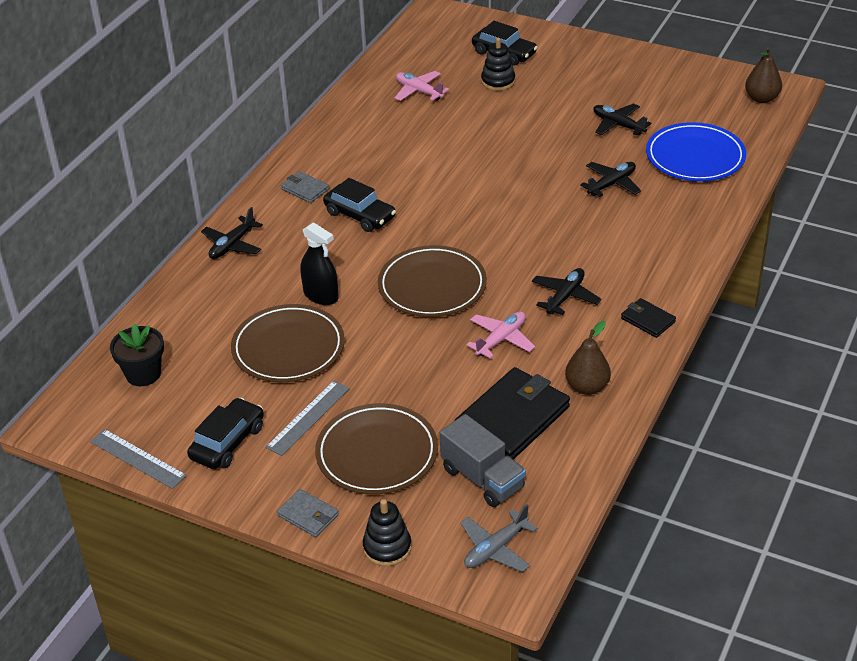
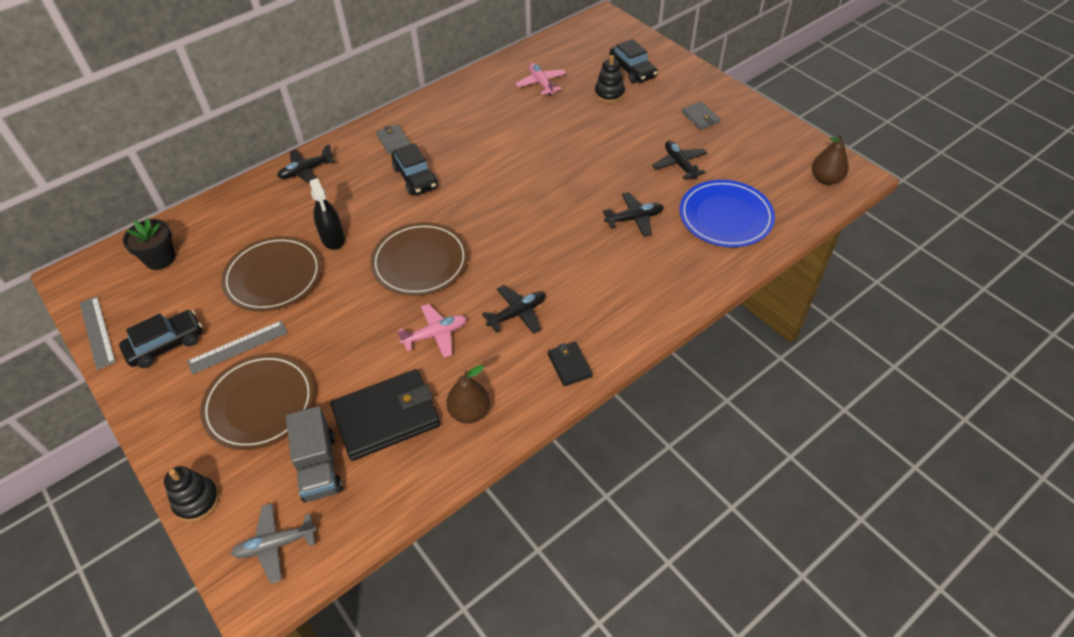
camera: 25 degrees right, 10 degrees up
grey wallet [277,489,339,537] -> grey wallet moved to [681,101,720,130]

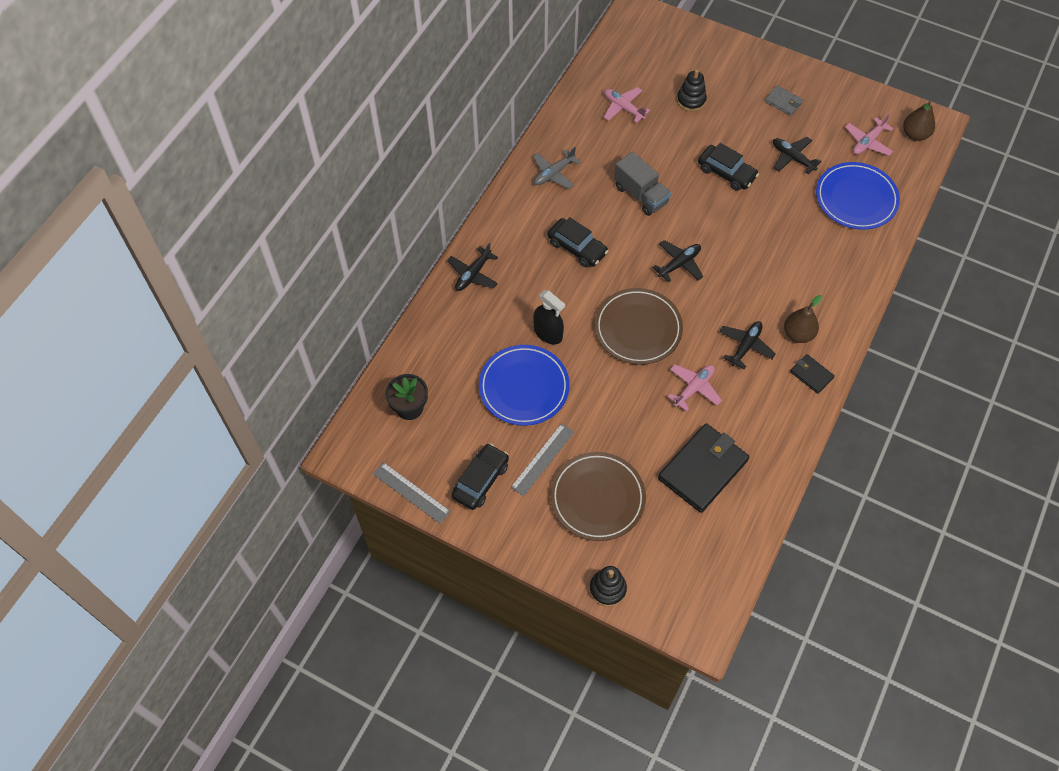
camera: 25 degrees left, 10 degrees up
brown plate [221,236,322,312] -> blue plate [479,345,570,426]
grey plane [231,503,317,584] -> grey plane moved to [533,147,581,189]
grey truck [286,406,343,502] -> grey truck moved to [614,152,671,216]
grey wallet [376,124,410,154] -> none
brown pear [446,365,490,423] -> brown pear moved to [784,295,822,343]
black plane [603,192,664,237] -> black plane moved to [653,240,703,282]
black car [610,39,658,84] -> black car moved to [698,143,759,191]
none -> pink plane [845,114,894,156]

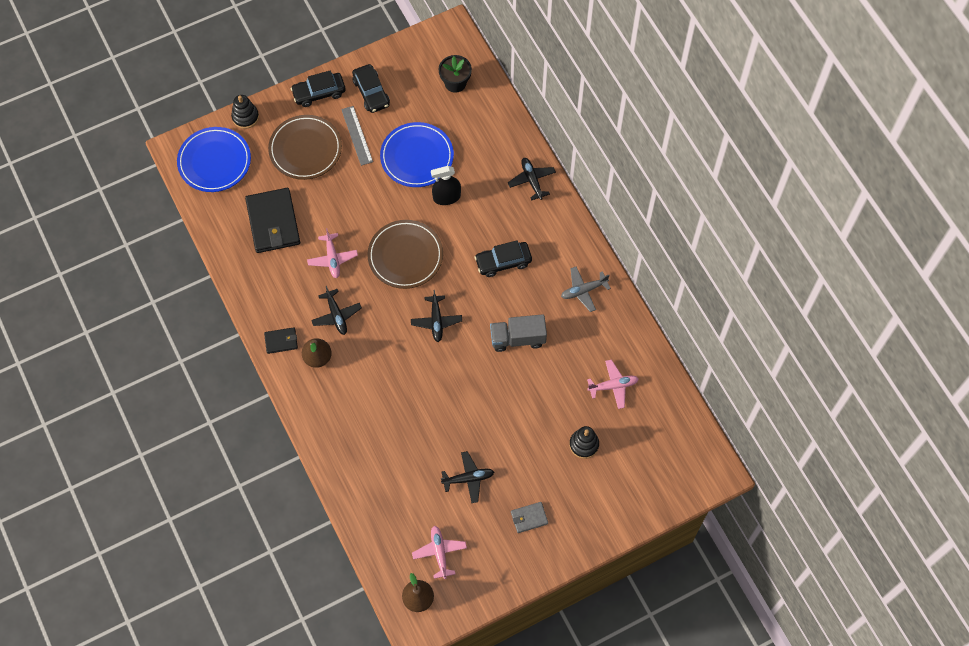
camera: 125 degrees right, 5 degrees up
grey ruler [373,462,451,524] -> none
grey plane [533,147,581,189] -> grey plane turned 105 degrees counterclockwise [561,266,611,312]
black car [698,143,759,191] -> black car moved to [291,71,346,107]
blue plate [816,162,900,230] -> blue plate moved to [177,127,251,192]

